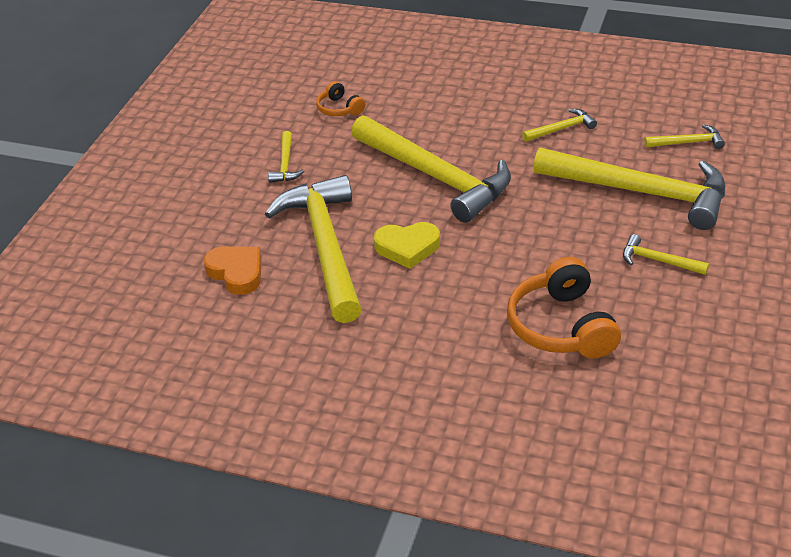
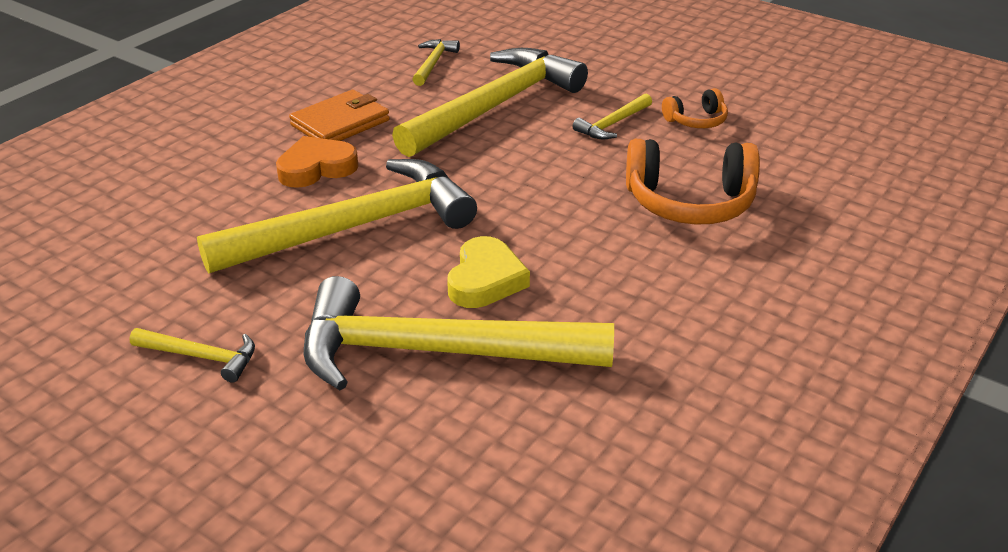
camera: 75 degrees left, 5 degrees down
orange heart [204,246,262,295] -> orange heart moved to [276,136,358,188]
orange headphones [316,81,365,116] -> orange headphones moved to [662,88,728,128]
yellow hammer [522,109,597,142] -> orange wallet [289,90,390,141]

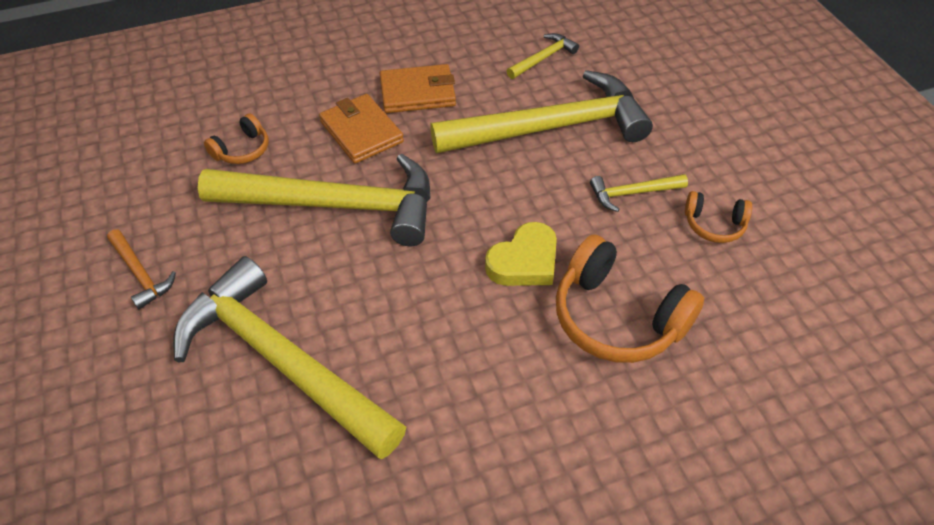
camera: 35 degrees right, 15 degrees up
yellow hammer [130,328,255,383] -> orange hammer [107,229,176,309]
orange heart [276,136,358,188] -> orange wallet [319,94,404,163]
yellow heart [447,236,530,308] -> yellow heart moved to [485,222,557,286]
none -> orange headphones [204,114,269,164]

